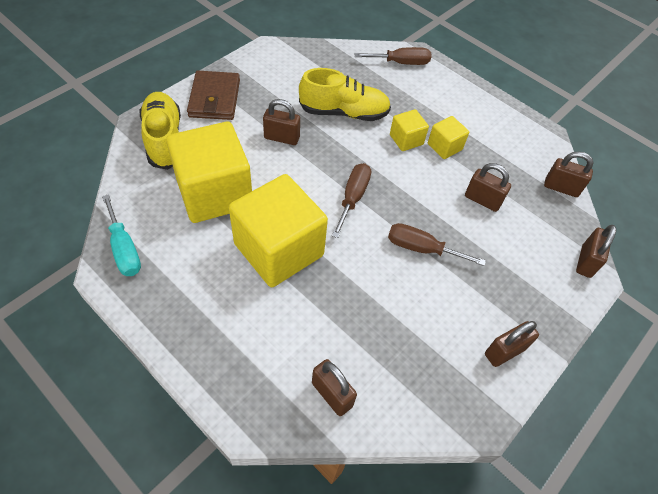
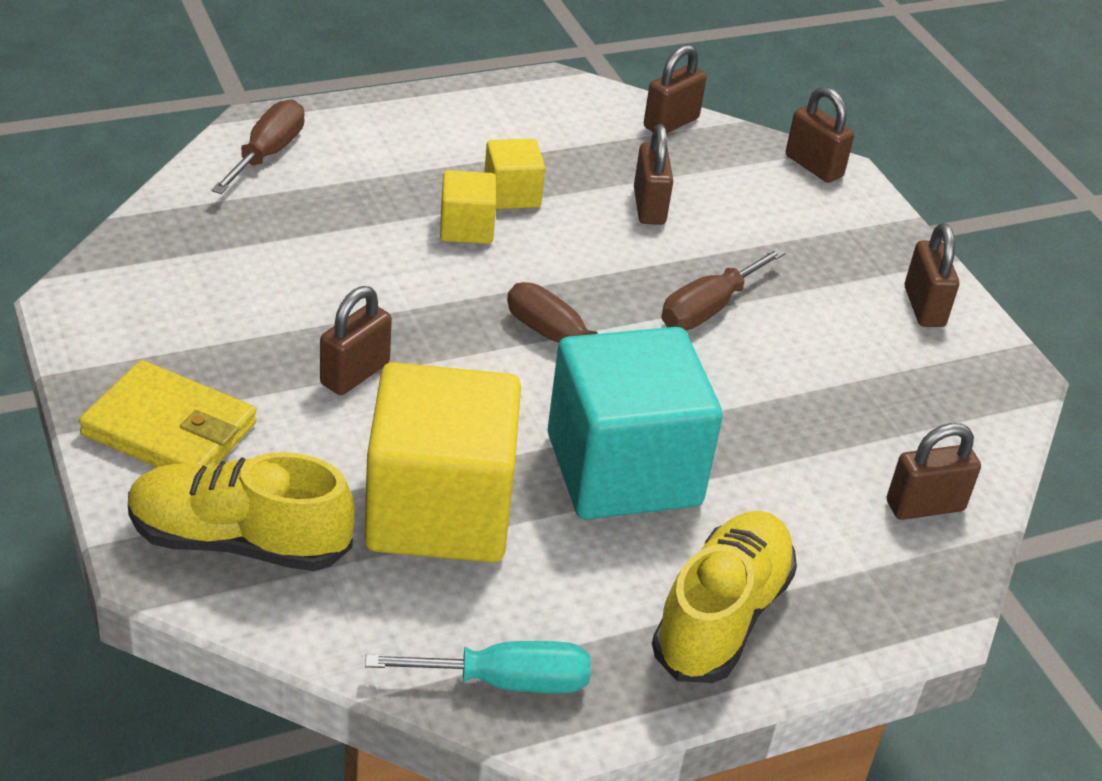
camera: 65 degrees left, 15 degrees down
brown wallet [187,71,240,120] -> yellow wallet [79,360,256,467]
yellow cube [229,174,328,287] -> turquoise cube [548,327,723,520]
yellow shoe [299,68,391,121] -> yellow shoe moved to [652,511,797,683]
brown padlock [465,163,511,212] -> brown padlock turned 60 degrees counterclockwise [634,124,673,225]

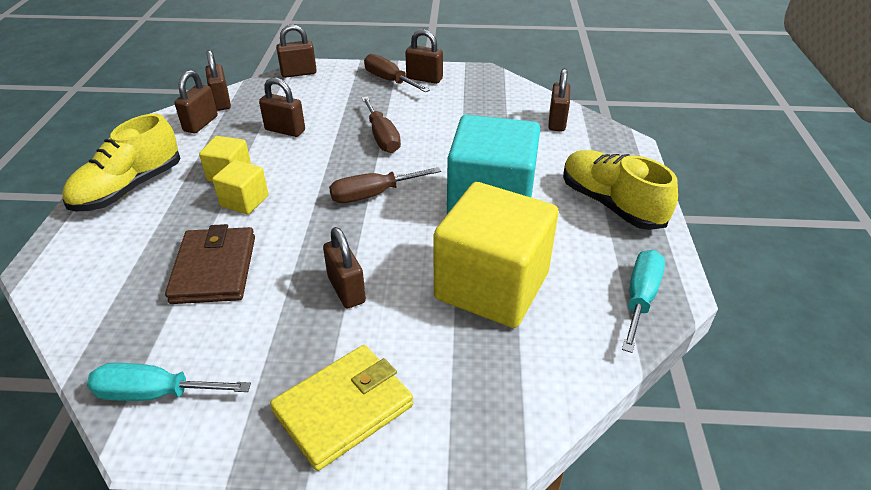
camera: 60 degrees left, 0 degrees up
yellow shoe [128,452,355,571] -> yellow shoe moved to [62,114,181,211]
brown screwdriver [211,99,304,194] -> brown screwdriver moved to [364,54,430,93]
none -> turquoise screwdriver [87,363,251,401]
none -> brown wallet [165,224,255,304]
none -> brown padlock [174,70,218,133]

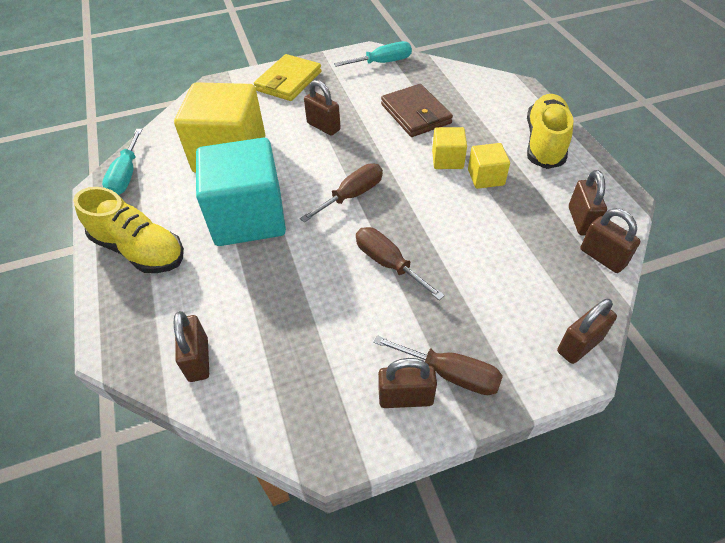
camera: 160 degrees right, 10 degrees up
brown padlock [259,78,305,137] -> none

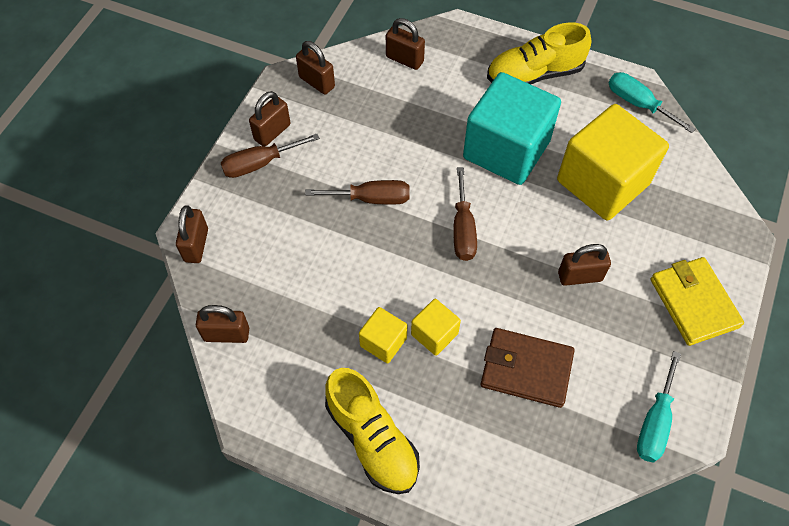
camera: 130 degrees right, 10 degrees up
brown padlock [569,170,607,235] -> brown padlock moved to [296,41,335,95]

